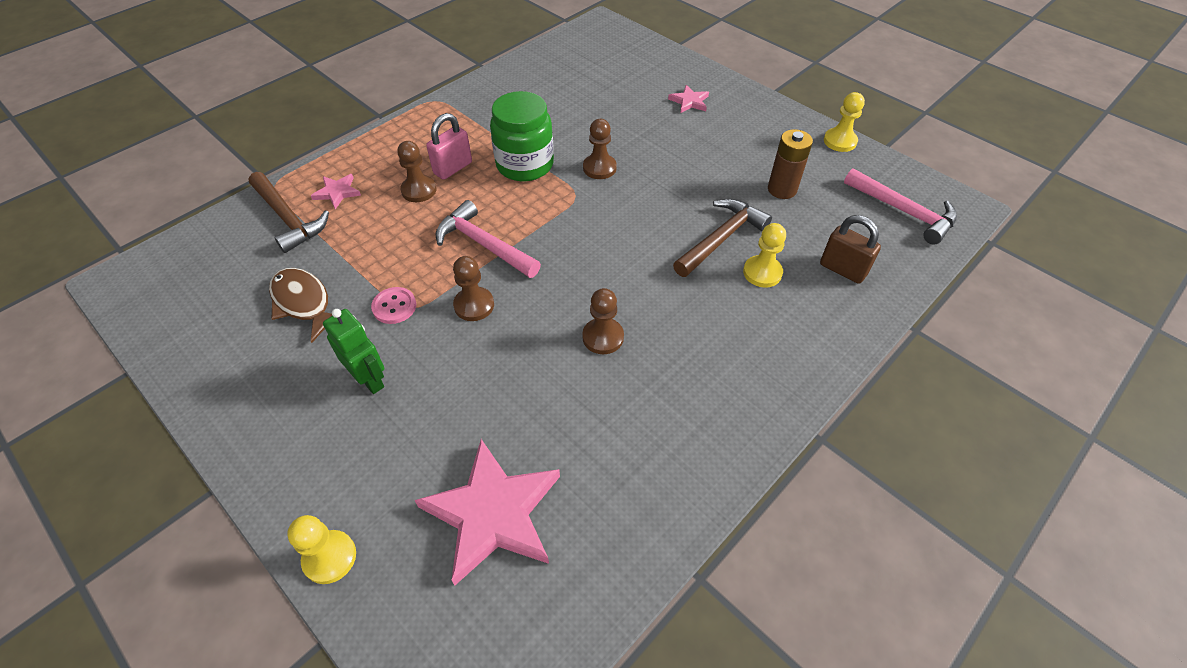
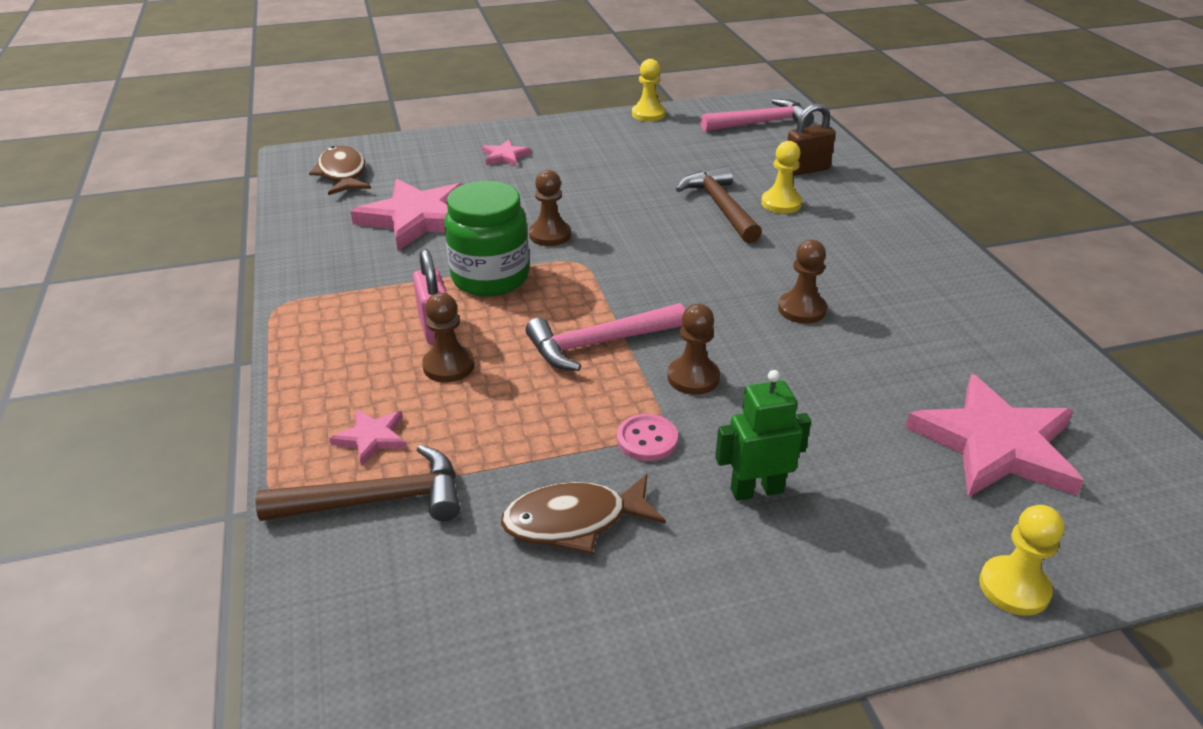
camera: 60 degrees left, 15 degrees down
brown battery [768,129,813,199] -> none
none -> brown fish [309,146,371,195]
none -> pink star [350,179,464,251]

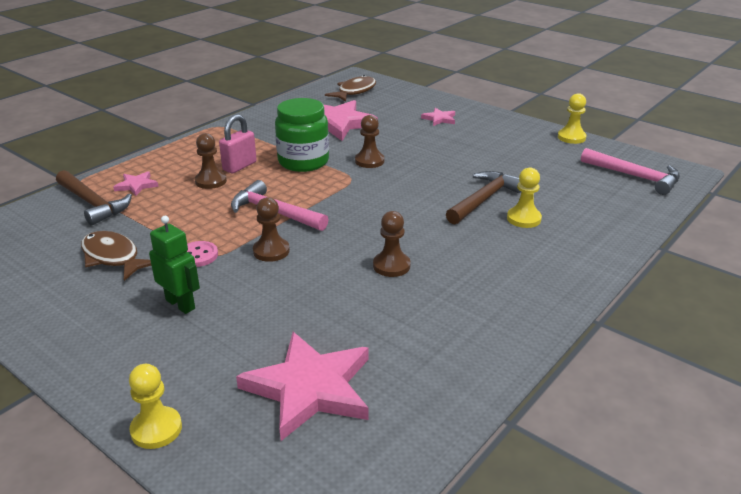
camera: 55 degrees right, 5 degrees down
brown padlock [787,103,836,176] -> none

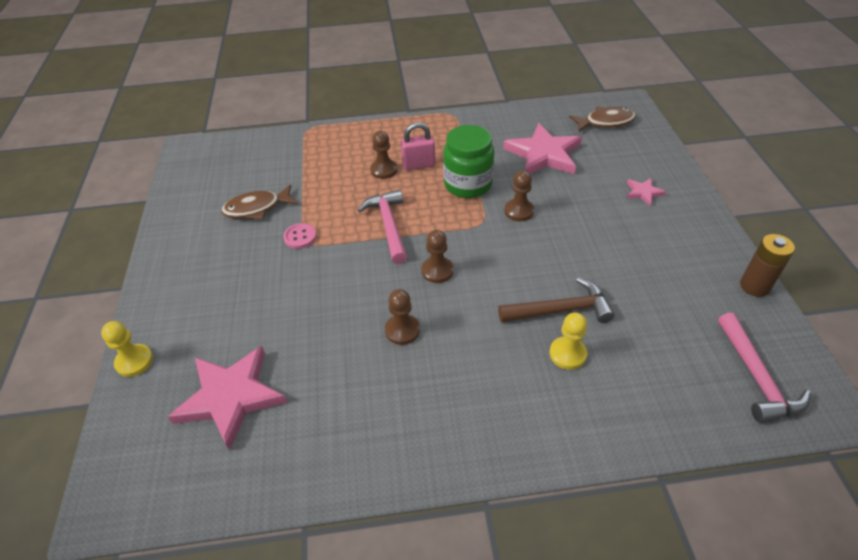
camera: 45 degrees right, 15 degrees up
brown hammer [56,170,132,225] -> none
brown fish [81,231,151,281] -> brown fish turned 105 degrees counterclockwise [221,185,298,220]
pink star [113,171,159,196] -> none
green robot [149,216,200,314] -> none
brown pawn [253,197,290,262] -> brown pawn moved to [421,230,454,283]
yellow pawn [558,93,587,144] -> brown battery [740,234,795,297]

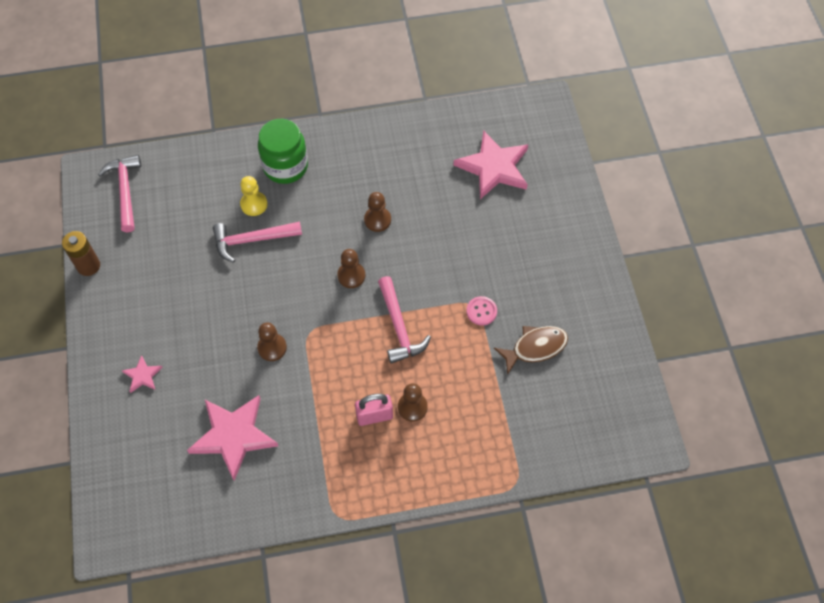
camera: 175 degrees right, 15 degrees up
yellow pawn [101,321,153,377] -> none
green jar [443,125,494,198] -> green jar moved to [258,119,308,184]
brown hammer [498,278,615,323] -> pink hammer [213,222,302,263]
brown fish [569,107,636,132] -> none

